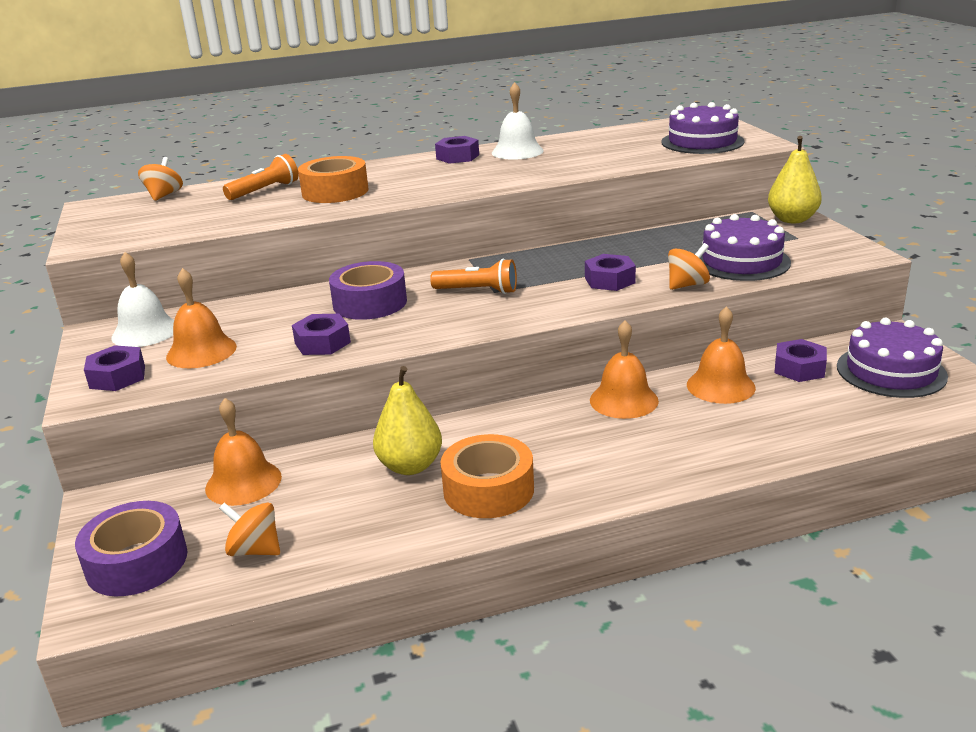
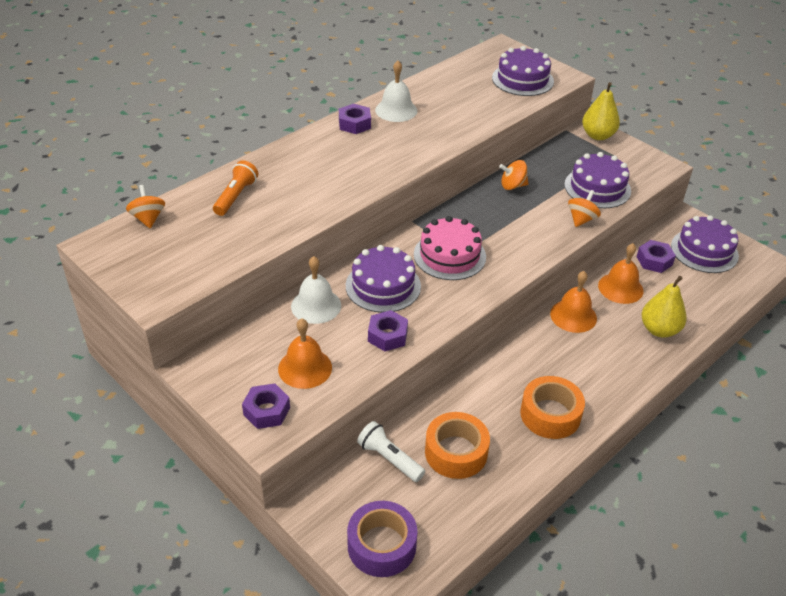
camera: 30 degrees left, 15 degrees up
white bell [111,252,174,347] -> white bell moved to [291,256,341,324]
orange bell [205,398,282,506] -> white flashlight [357,421,425,482]
orange spinning top [219,502,280,556] -> orange spinning top moved to [499,160,528,190]
orange tape [298,156,369,203] -> orange tape moved to [425,412,490,479]
purple tape [329,261,407,320] -> purple cake [346,245,421,313]
yellow pear [373,366,442,475] -> yellow pear moved to [641,276,687,338]
orange flashlight [430,259,517,294] -> pink cake [414,216,486,280]
purple nut [585,254,636,291] -> none

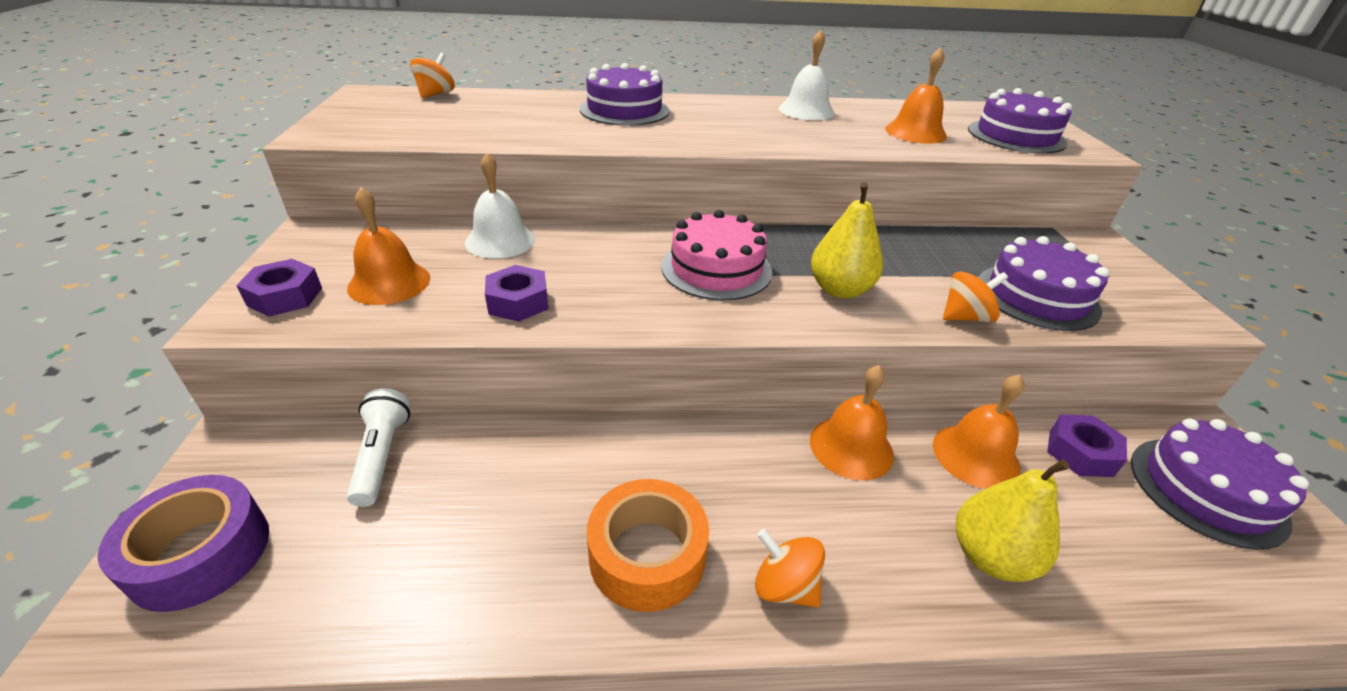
camera: 40 degrees right, 5 degrees down
orange flashlight [213,160,258,216] -> none
purple nut [339,103,371,134] -> none
purple cake [346,245,421,313] -> purple cake moved to [580,63,670,126]
orange tape [425,412,490,479] -> none
orange spinning top [499,160,528,190] -> orange spinning top moved to [755,529,825,607]
yellow pear [582,82,620,140] -> yellow pear moved to [811,182,883,299]
none -> orange bell [885,47,947,144]

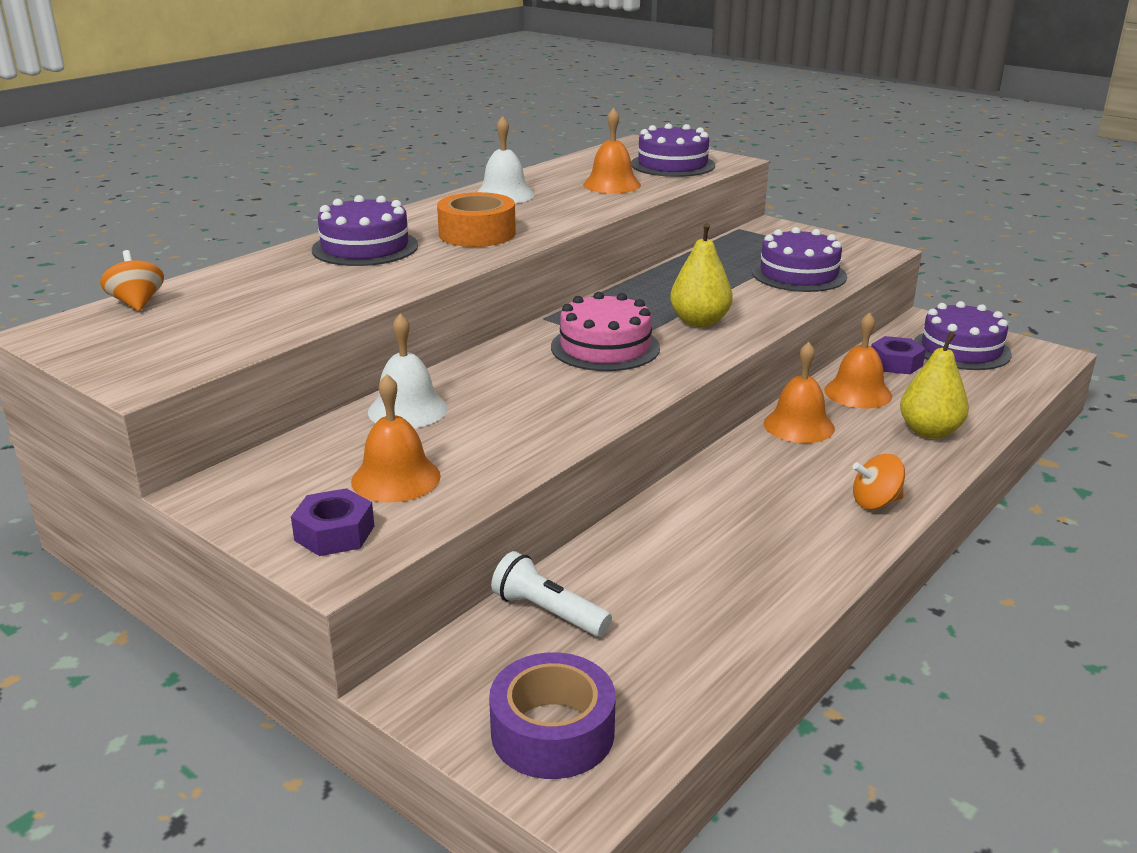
camera: 45 degrees left, 10 degrees down
purple nut [485,265,548,322] -> none
orange tape [587,479,709,612] -> orange tape moved to [437,192,516,247]
orange spinning top [943,271,1008,322] -> none

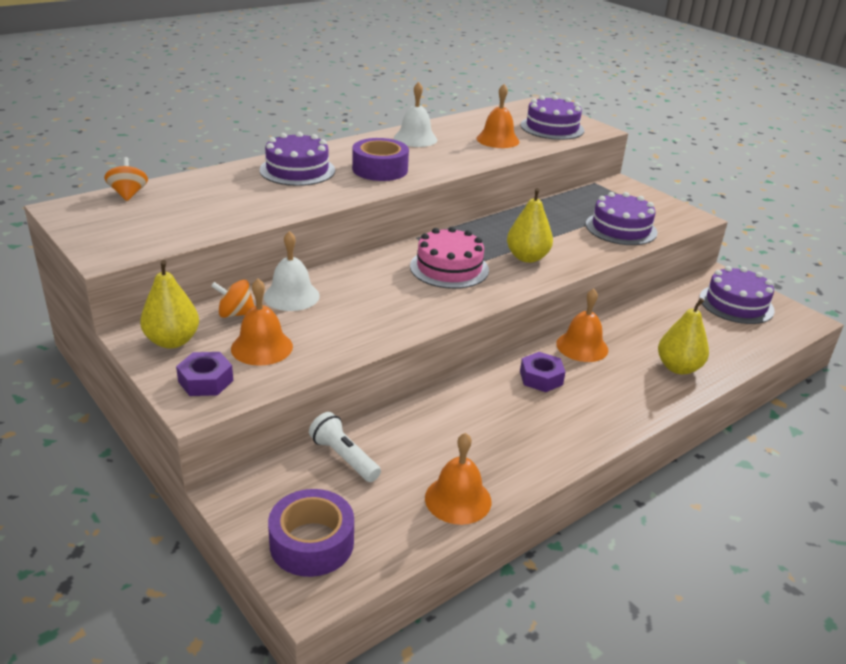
camera: 10 degrees right, 5 degrees up
orange tape [437,192,516,247] -> purple tape [352,138,409,181]
orange bell [824,312,892,408] -> orange bell moved to [425,433,491,525]
orange spinning top [853,454,905,510] -> orange spinning top moved to [211,280,254,318]
purple nut [871,336,926,374] -> purple nut moved to [520,352,565,392]
none -> yellow pear [140,260,199,349]

